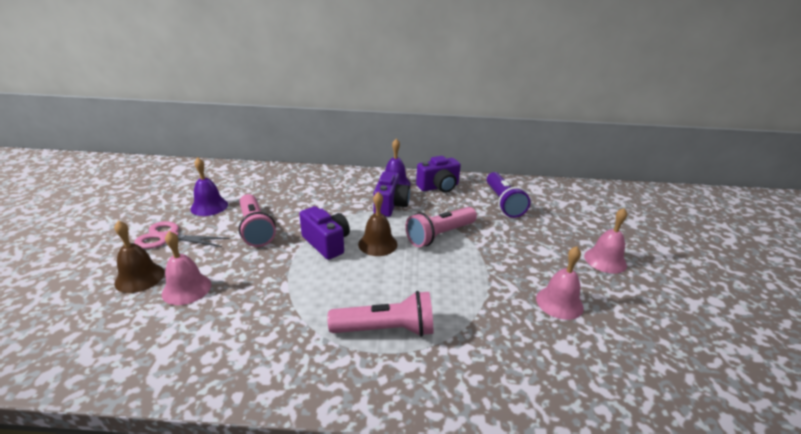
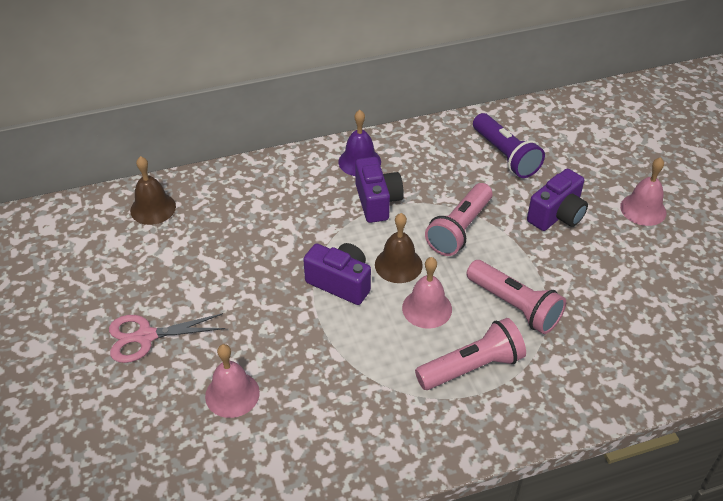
camera: 20 degrees left, 15 degrees up
brown bell [114,220,165,293] -> brown bell moved to [130,156,176,225]
purple bell [190,157,228,216] -> none
pink flashlight [239,194,276,247] -> pink flashlight moved to [466,260,566,334]
purple camera [416,156,461,193] -> purple camera moved to [527,169,588,231]
pink bell [536,246,584,320] -> pink bell moved to [402,257,452,329]

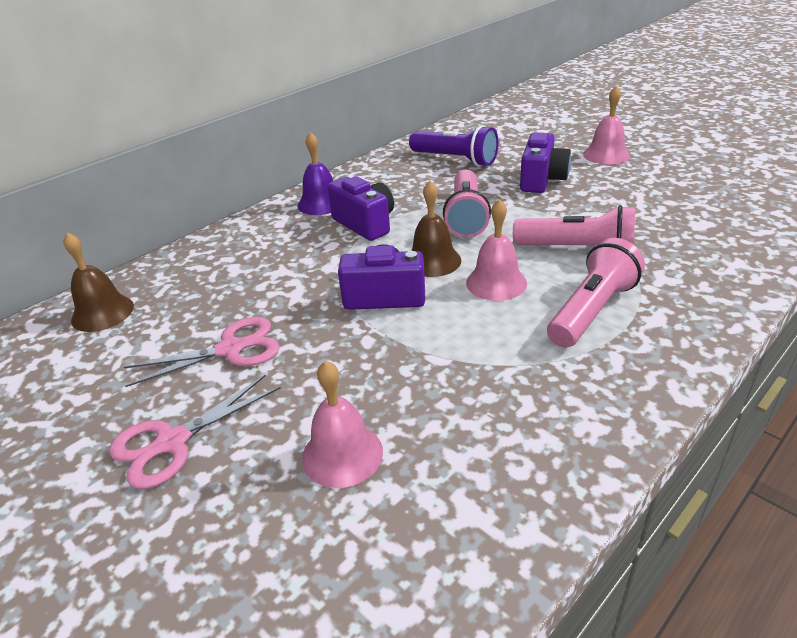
camera: 25 degrees left, 10 degrees down
none -> pink scissors [124,317,280,387]

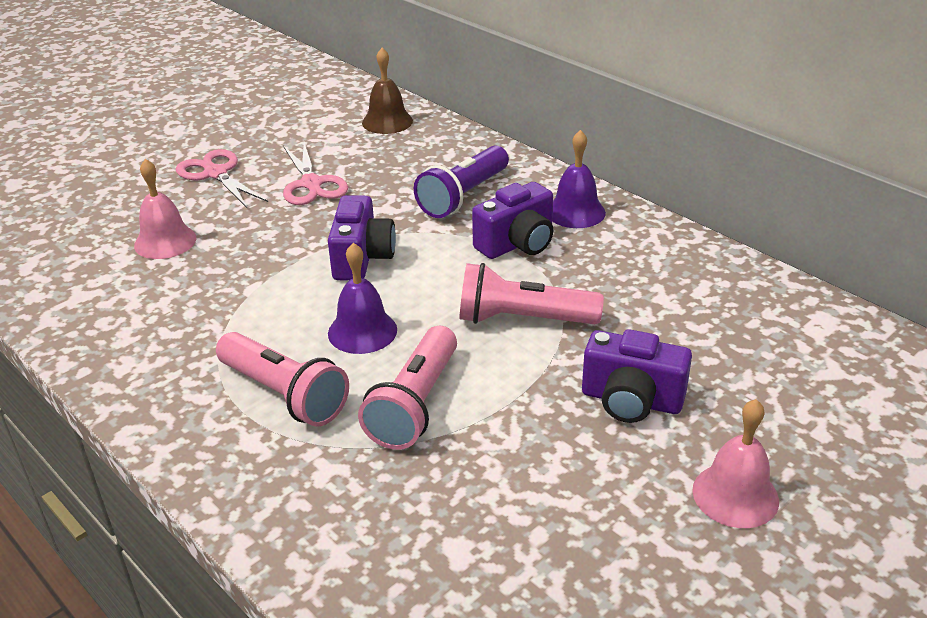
camera: 90 degrees right, 0 degrees up
purple flashlight [409,125,499,167] -> purple flashlight moved to [414,145,509,218]
brown bell [411,181,461,277] -> none
pink bell [466,199,527,301] -> purple bell [328,243,397,354]

